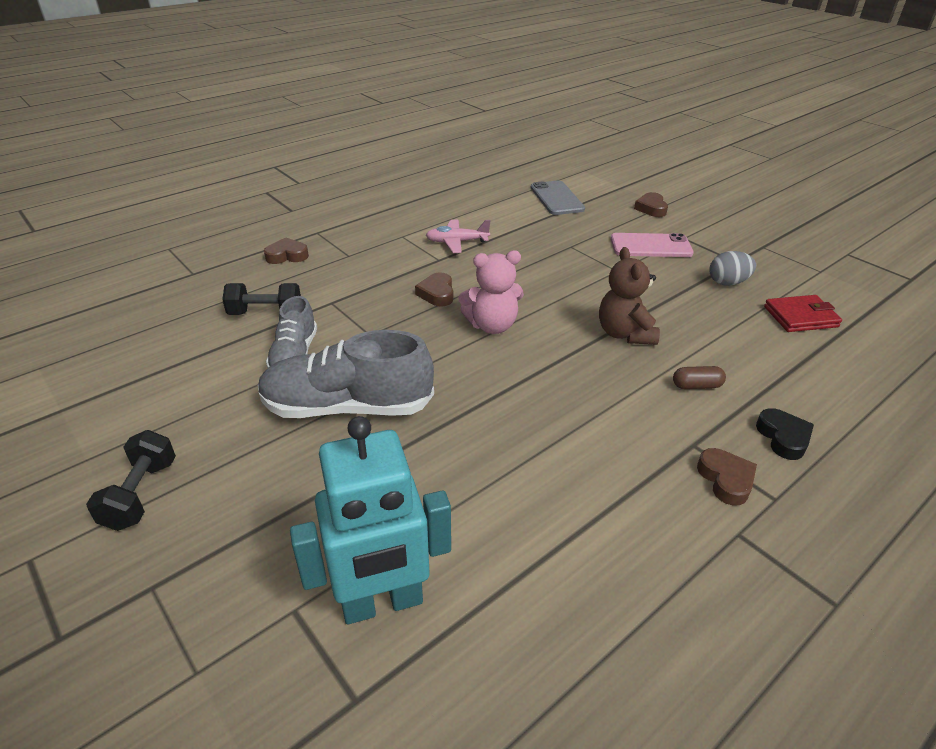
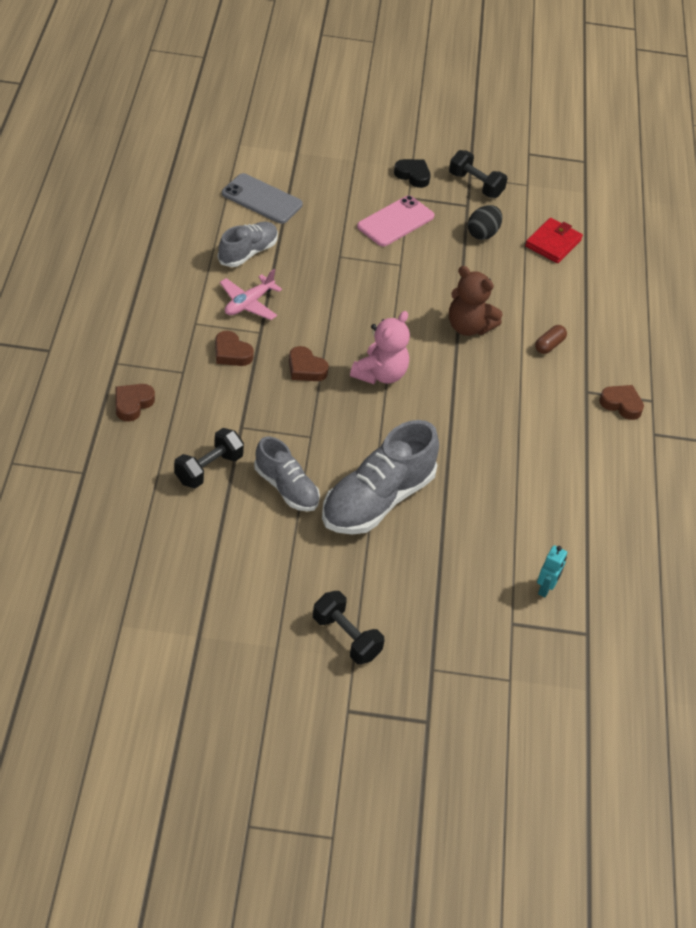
camera: 50 degrees left, 10 degrees up
turquoise robot [290,416,451,624] -> turquoise robot [537,545,567,597], size x0.42
brown heart [634,192,668,217] -> brown heart moved to [215,331,254,366]
grey egg [709,251,756,286] -> black egg [468,205,502,240]
black heart [756,408,814,460] -> black heart moved to [394,159,431,188]
none -> grey shoe [218,222,278,267]
none -> black dumbbell [449,150,508,198]

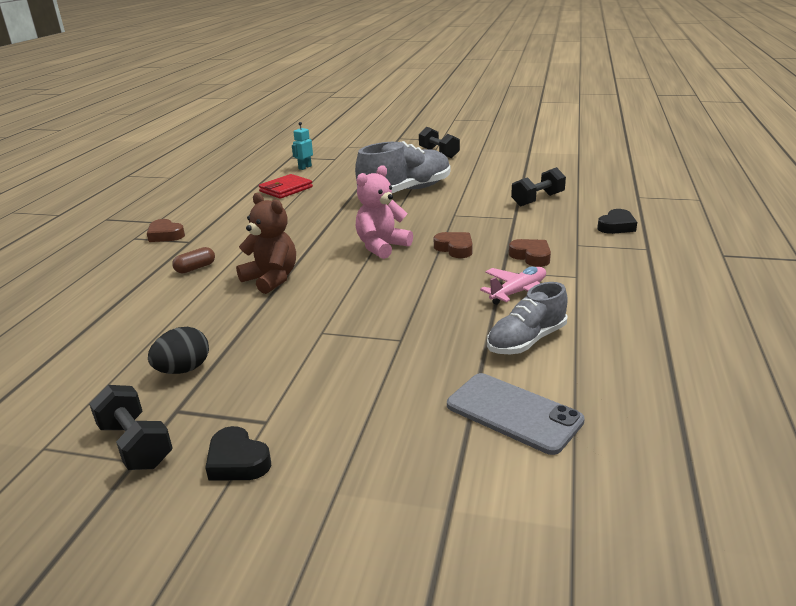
camera: 165 degrees left, 20 degrees down
brown heart [116,384,155,422] -> black heart [597,209,637,234]
grey shoe [254,437,320,512] -> none
pink phone [357,195,435,246] -> none
red wallet [525,218,583,263] -> red wallet moved to [259,174,313,199]

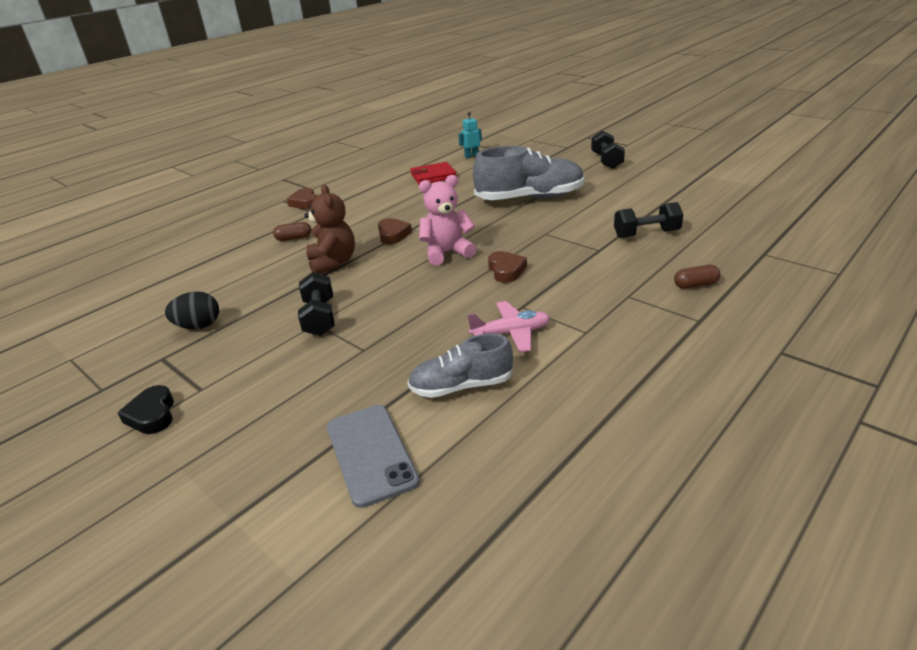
camera: 30 degrees right, 5 degrees up
black dumbbell [89,385,173,470] -> black dumbbell moved to [298,272,335,336]
brown heart [509,239,551,267] -> brown heart moved to [378,218,412,244]
black heart [597,209,637,234] -> brown capsule [674,265,721,289]

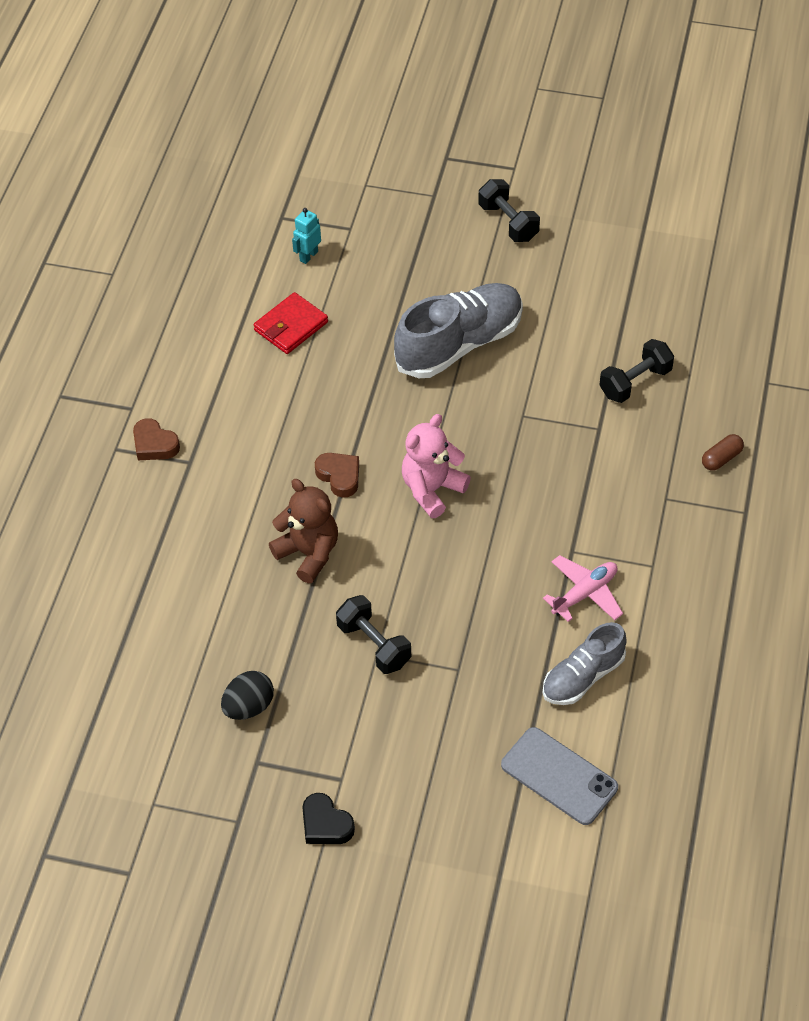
camera: 30 degrees left, 20 degrees up
brown capsule [273,222,311,241] -> none
brown heart [488,251,527,283] -> none

